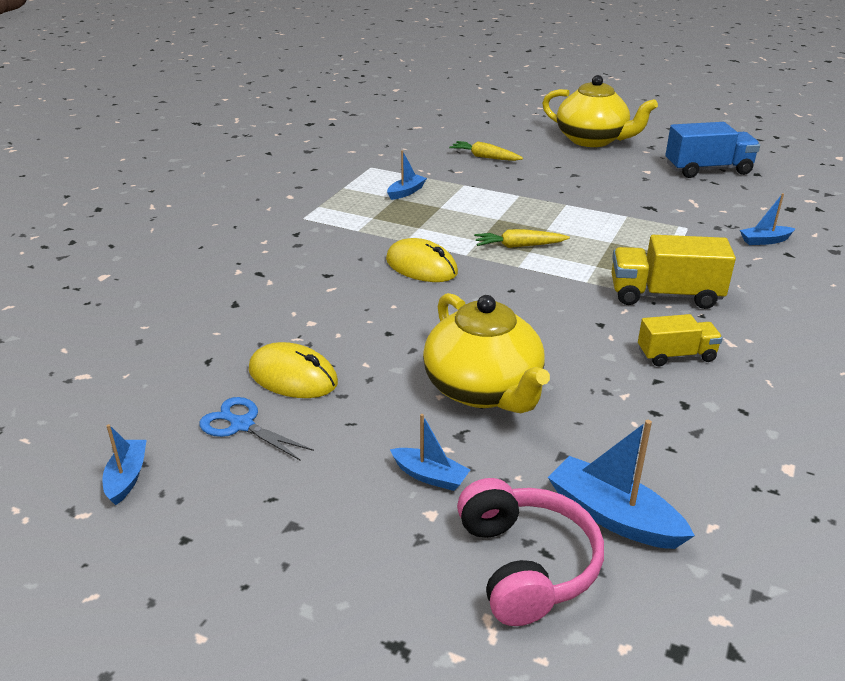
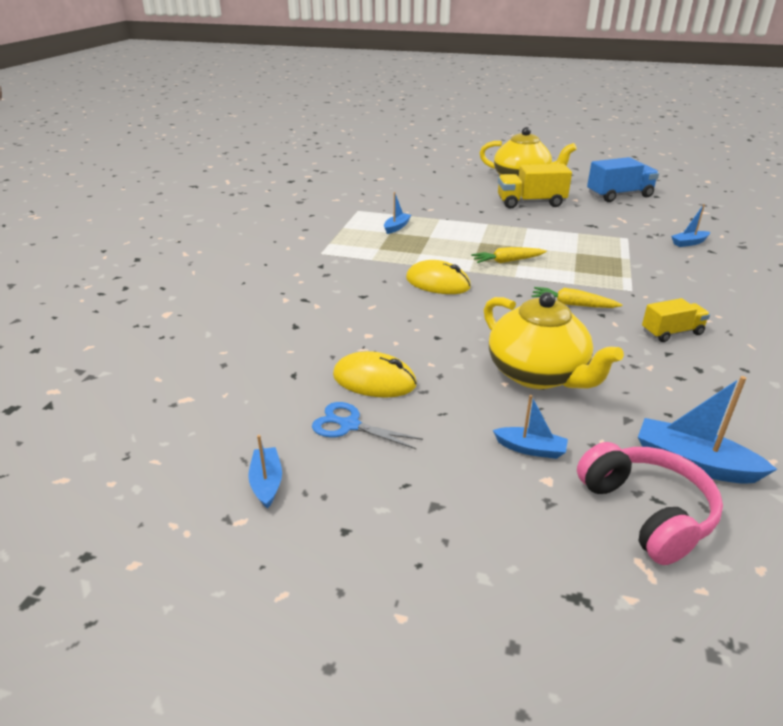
camera: 10 degrees left, 0 degrees up
yellow carrot [449,141,523,161] -> yellow carrot moved to [531,287,622,308]
yellow truck [611,235,736,309] -> yellow truck moved to [498,164,572,209]

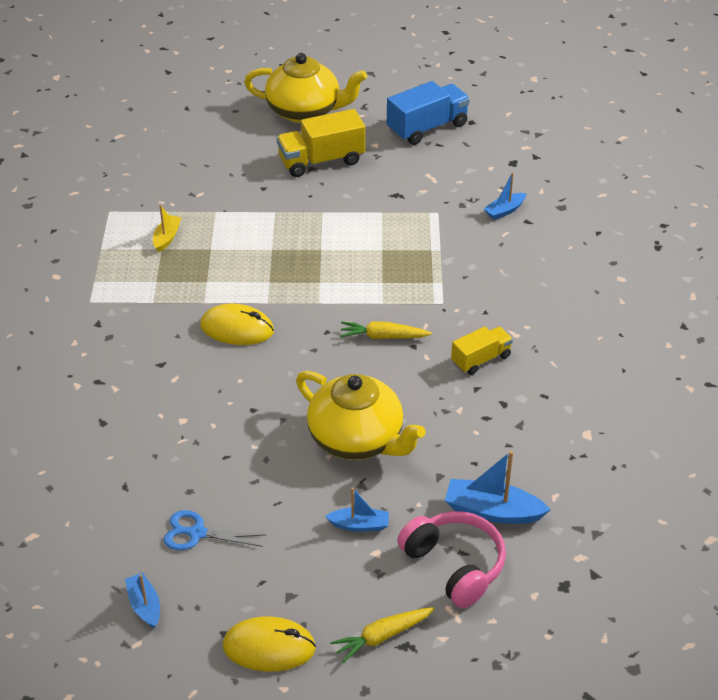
camera: 15 degrees left, 10 degrees up
yellow mouse [333,351,417,398] -> yellow mouse moved to [223,616,316,672]
blue boat [384,192,411,234] -> yellow boat [153,205,181,252]
yellow carrot [471,247,547,263] -> yellow carrot moved to [330,607,435,663]

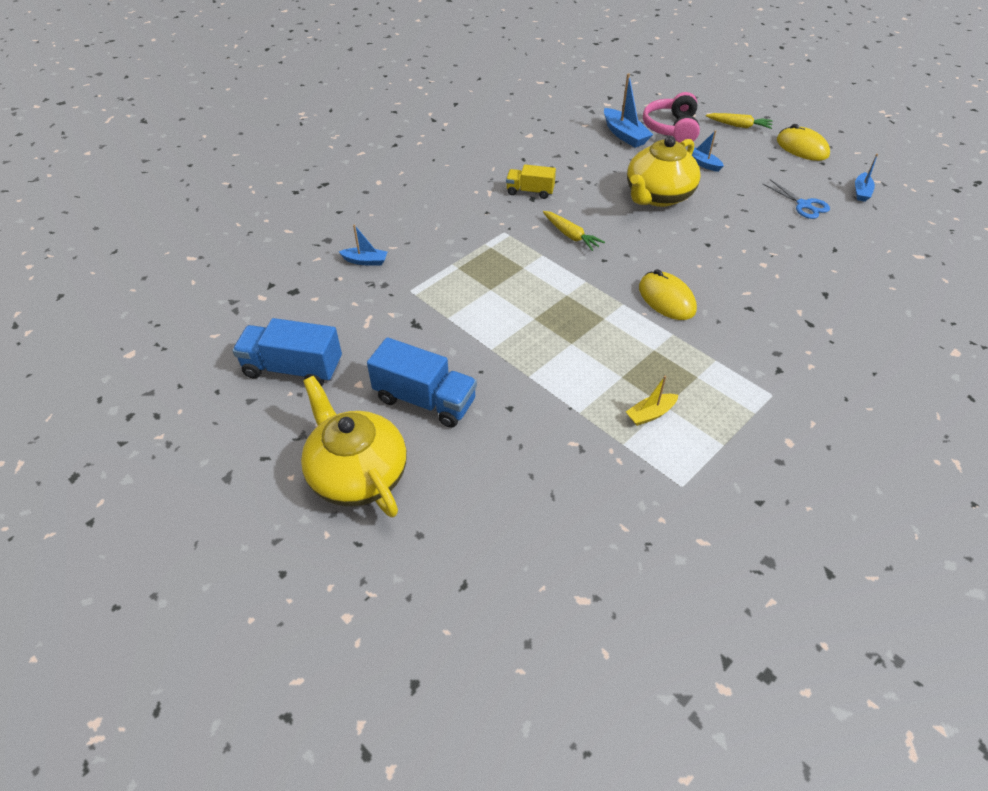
camera: 135 degrees left, 5 degrees up
yellow truck [277,109,365,177] -> blue truck [367,337,477,428]
yellow teapot [296,371,426,460] -> yellow teapot turned 135 degrees counterclockwise [627,136,701,207]

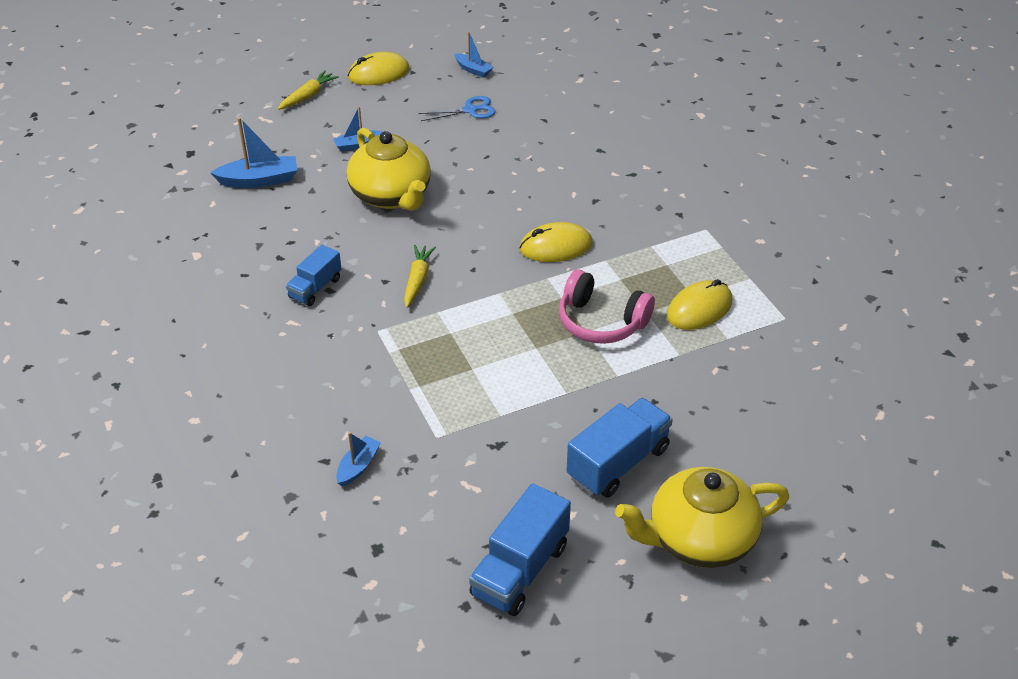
camera: 70 degrees left, 5 degrees down
yellow truck [506,164,556,199] -> blue truck [286,245,342,306]
yellow carrot [543,211,605,251] -> yellow carrot turned 60 degrees counterclockwise [404,245,436,308]
yellow boat [626,376,678,426] -> yellow mouse [667,279,733,330]
pink headphones [643,92,700,143] -> pink headphones moved to [559,270,655,344]

